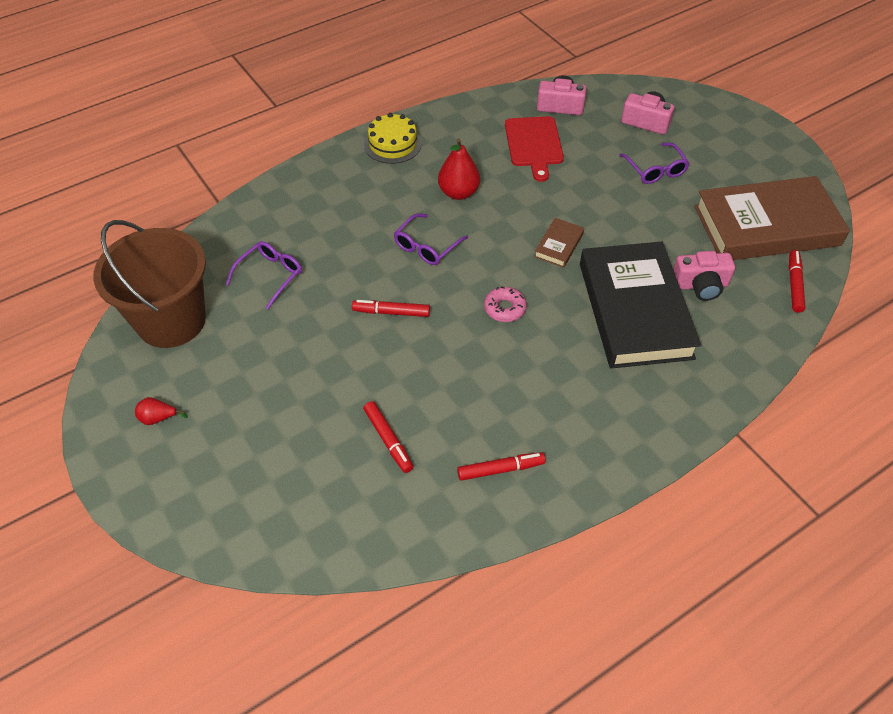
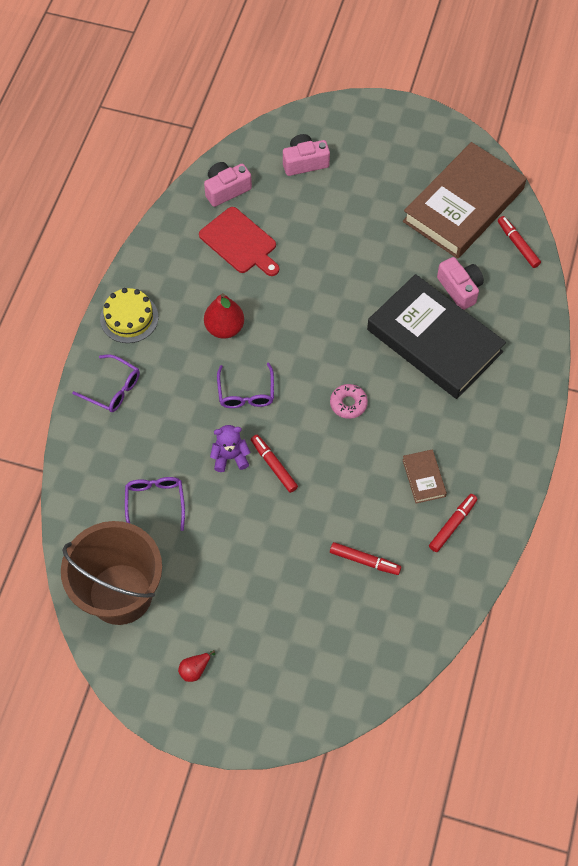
camera: 40 degrees left, 10 degrees up
red marker [352,300,430,317] -> red marker turned 90 degrees clockwise [251,435,298,493]
brown book [534,218,584,268] -> brown book moved to [402,449,447,503]
purple glasses [619,143,690,184] -> purple glasses moved to [72,354,140,412]
pink camera [673,251,735,301] -> pink camera turned 75 degrees counterclockwise [437,257,484,310]
none -> purple teddy bear [210,425,250,472]

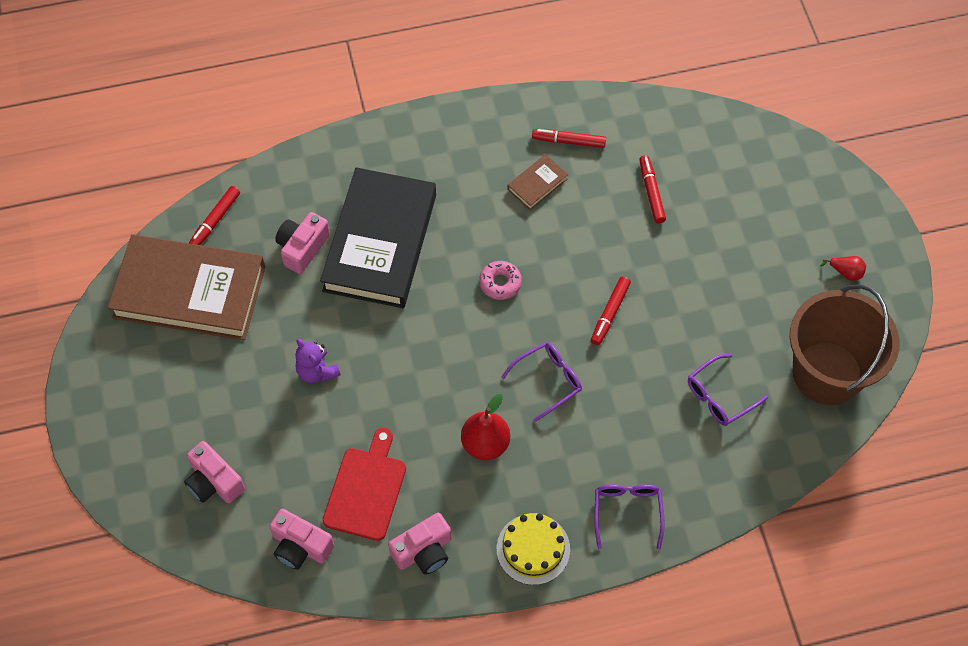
camera: 120 degrees left, 0 degrees up
purple teddy bear [210,425,250,472] -> purple teddy bear moved to [295,339,341,383]
none -> pink camera [388,513,451,575]

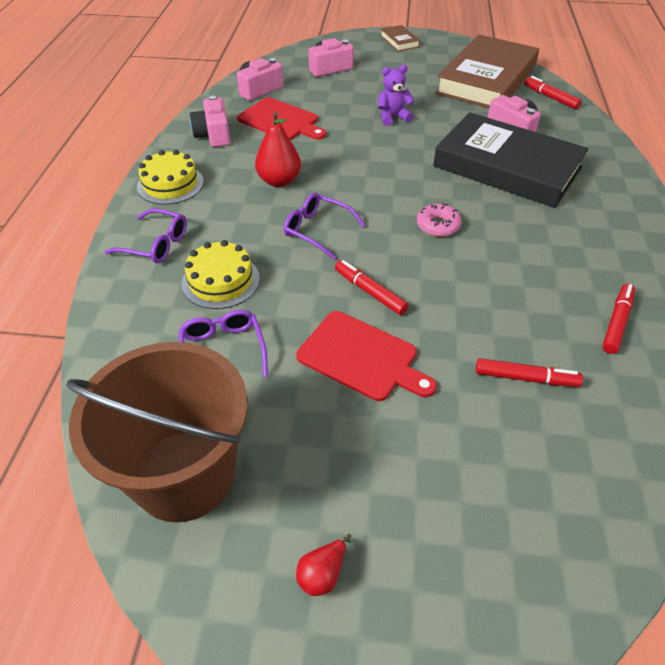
camera: 110 degrees right, 15 degrees down
purple glasses [501,342,582,422] -> purple glasses turned 135 degrees clockwise [284,193,365,260]
brown book [507,154,568,210] -> brown book moved to [380,25,420,51]
none -> yellow cake [182,240,260,309]
none -> red cutting board [296,311,437,401]

